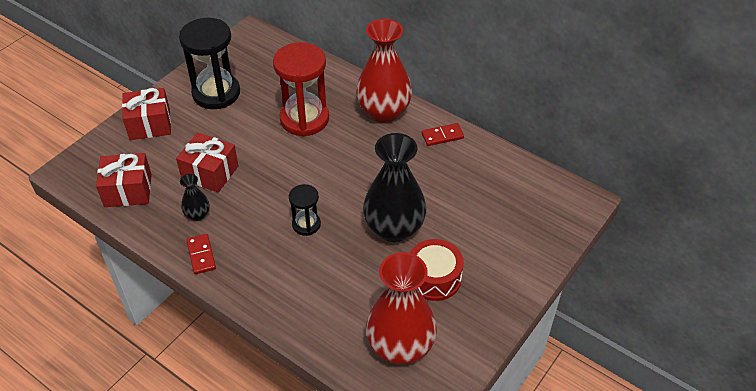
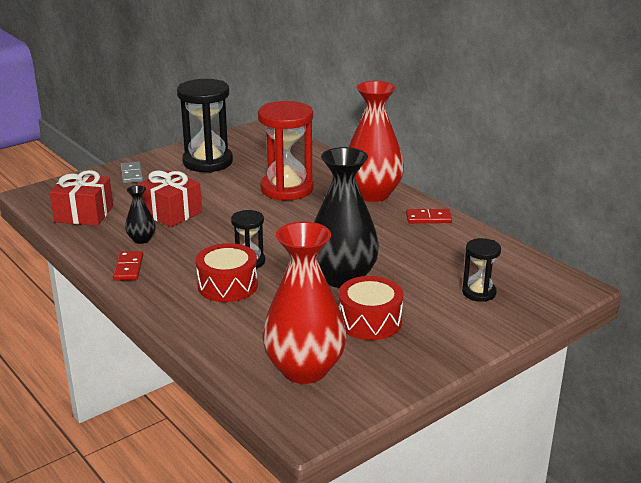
camera: 15 degrees right, 20 degrees down
red gift [122,88,171,140] -> grey domino [120,162,143,183]
none -> red drum [196,243,258,302]
none -> black hourglass [462,238,501,302]

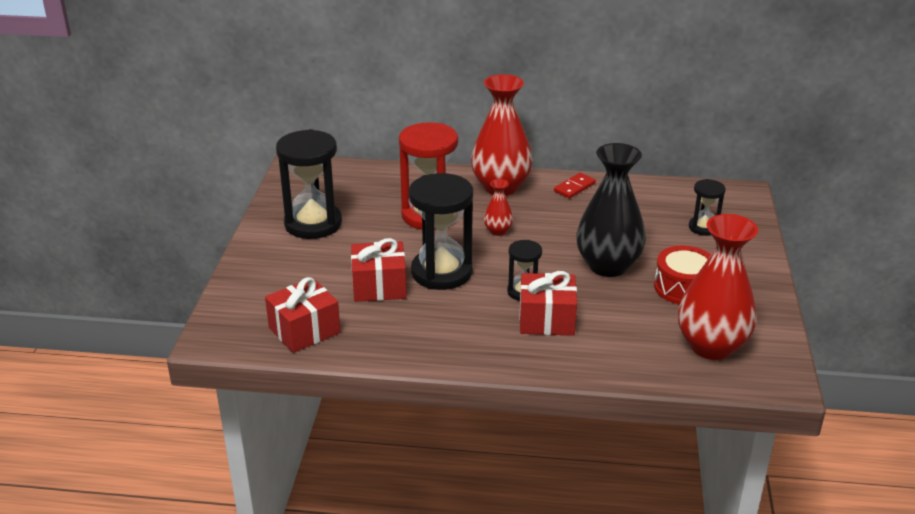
camera: 45 degrees left, 5 degrees up
red domino [113,251,143,281] -> none
grey domino [120,162,143,183] -> none
black vase [125,185,156,244] -> none
red drum [196,243,258,302] -> red gift [519,271,577,336]
none -> black hourglass [409,173,473,290]
none -> red vase [484,179,513,236]

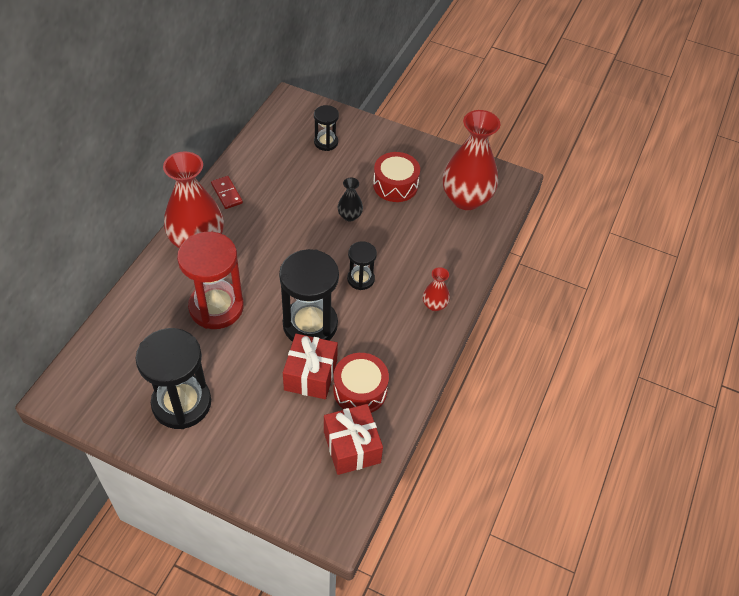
camera: 75 degrees left, 20 degrees up
red vase [484,179,513,236] -> red vase moved to [423,267,450,311]
red gift [519,271,577,336] -> none
black vase [576,143,646,277] -> black vase [338,178,363,222], size x0.45
none -> red drum [333,353,389,413]

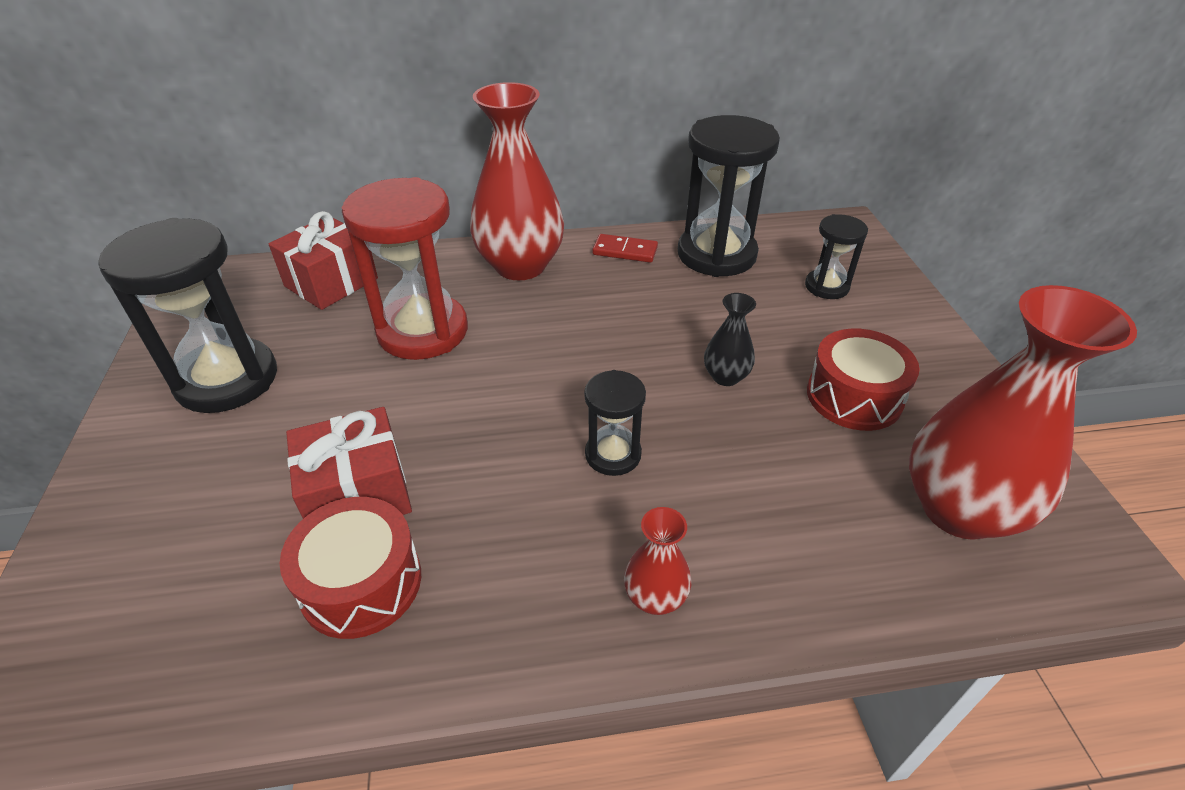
camera: 60 degrees right, 10 degrees down
red domino [211,176,243,209] -> red domino turned 75 degrees clockwise [592,234,658,263]
black hourglass [279,249,339,342] -> black hourglass moved to [678,115,780,277]
red gift [324,404,383,475] -> red gift moved to [269,211,378,310]

